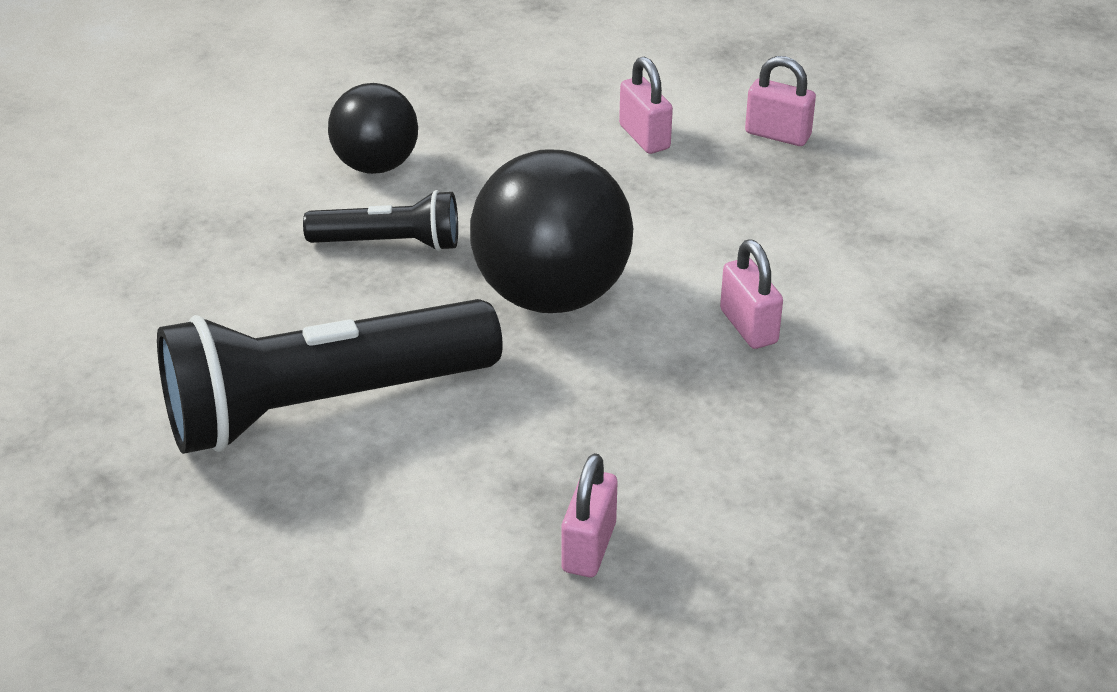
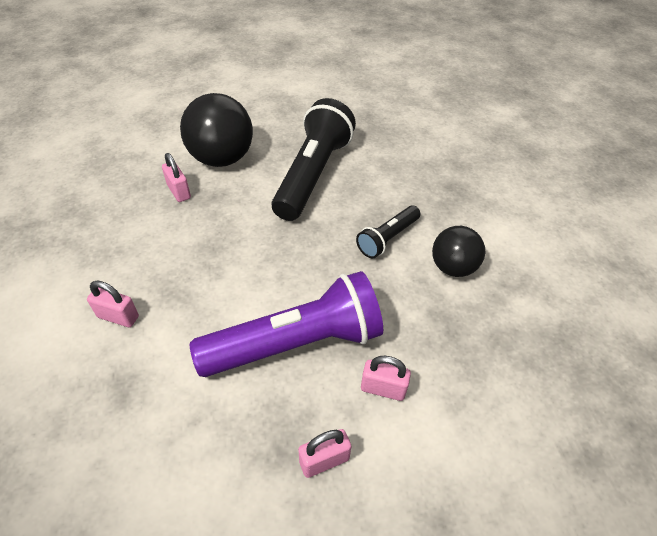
camera: 130 degrees right, 10 degrees up
black ball [470,149,633,313] -> black ball moved to [180,93,253,167]
pink padlock [720,240,783,349] -> pink padlock moved to [87,280,139,327]
none -> purple flashlight [190,271,383,377]

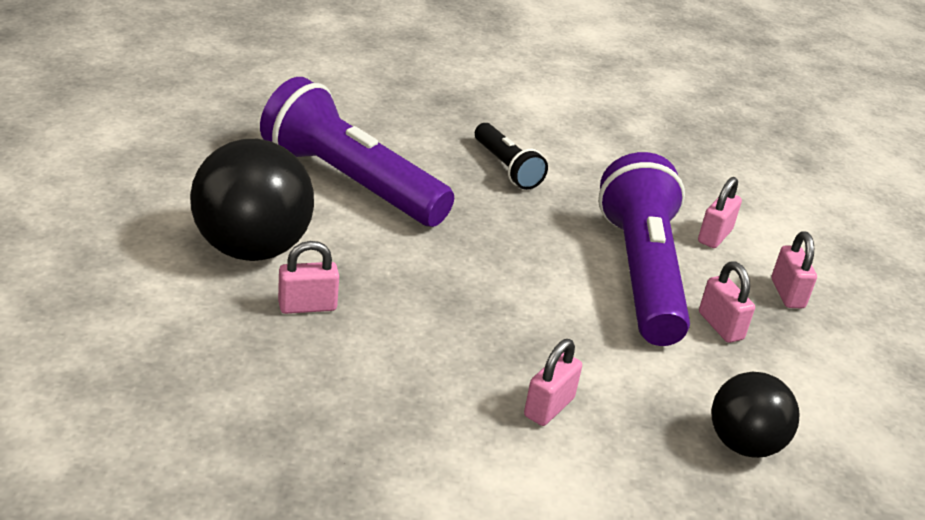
camera: 75 degrees left, 15 degrees down
black flashlight [272,98,356,221] -> purple flashlight [260,77,454,227]
black ball [432,226,485,277] -> black ball moved to [712,372,799,458]
none -> pink padlock [699,261,755,343]

